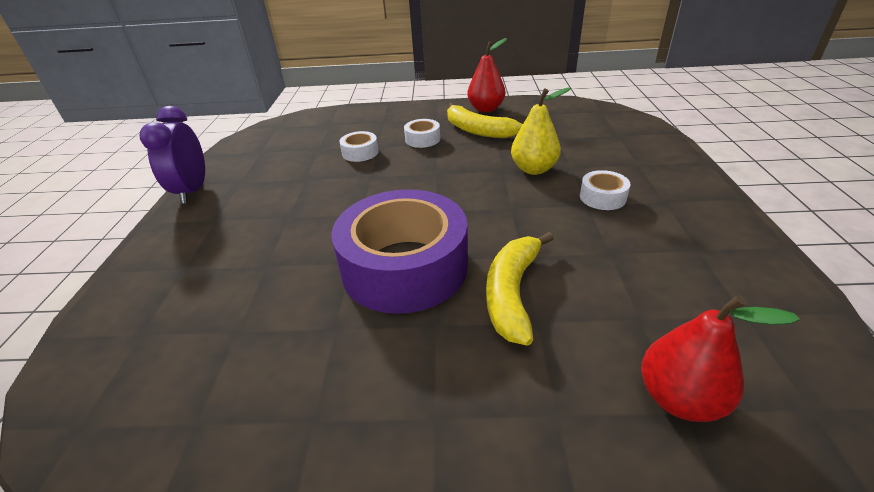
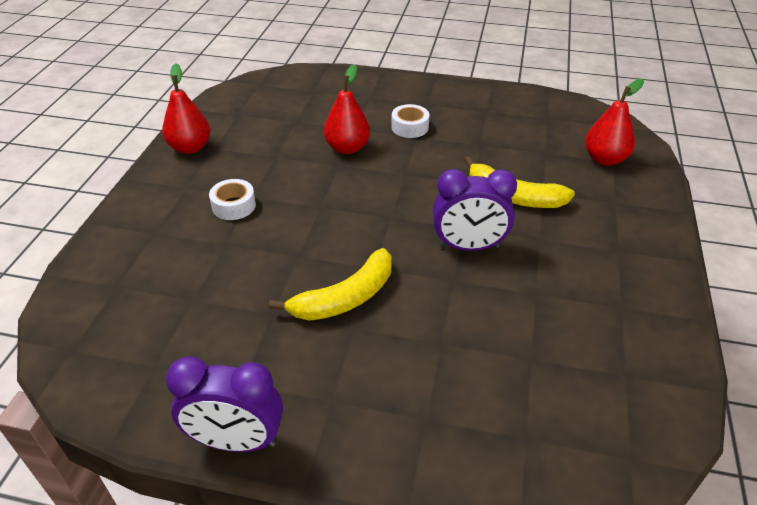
camera: 80 degrees left, 5 degrees up
purple tape [331,189,468,314] -> purple clock [433,169,517,251]
white tape [339,131,379,162] -> none
yellow banana [447,103,523,138] -> yellow banana moved to [269,248,392,321]
yellow pear [511,88,571,175] -> red pear [324,64,370,154]

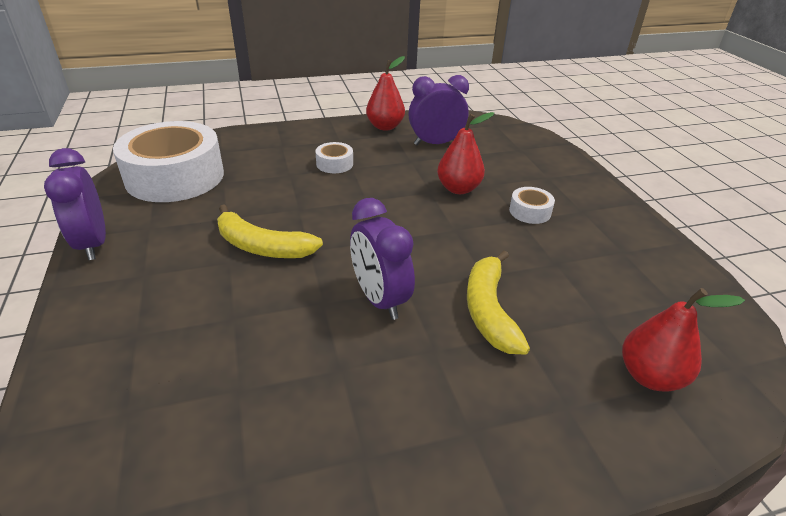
camera: 60 degrees right, 5 degrees down
none -> white tape [113,121,224,202]
none -> purple clock [408,75,469,145]

